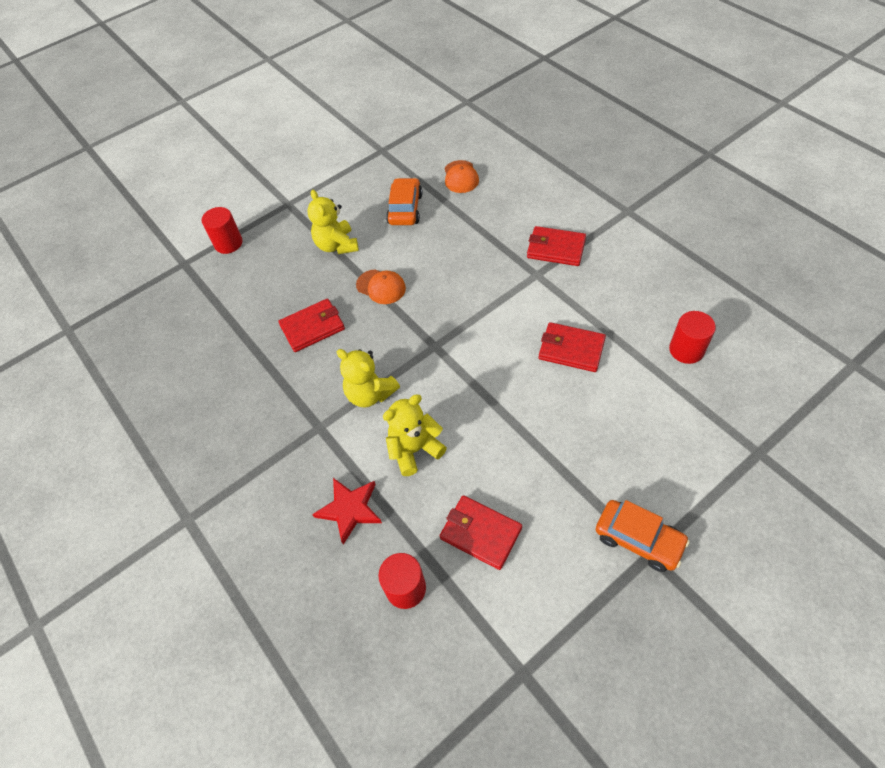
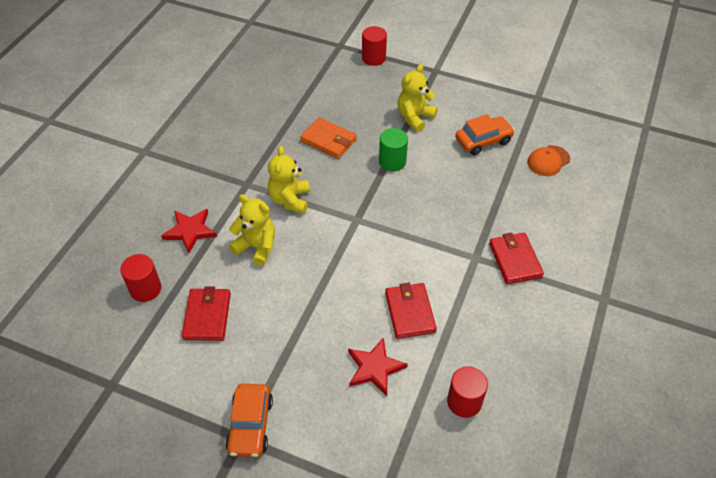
camera: 55 degrees right, 5 degrees down
red wallet [278,299,345,352] -> orange wallet [300,117,357,159]
orange cap [356,269,406,304] -> green cylinder [379,128,408,172]
none -> red star [348,337,408,396]

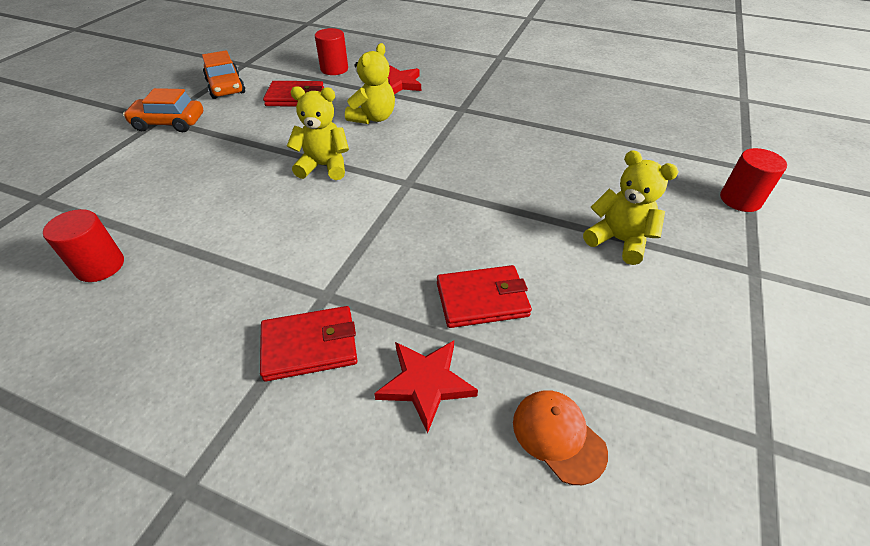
camera: 90 degrees right, 5 degrees down
yellow teddy bear [268,146,310,214] -> yellow teddy bear moved to [287,86,349,180]
orange wallet [300,117,357,159] -> none
red star [348,337,408,396] -> red star moved to [374,340,478,434]
green cylinder [379,128,408,172] -> none
red wallet [385,283,437,339] -> red wallet moved to [437,265,532,328]
orange car [455,114,515,155] -> orange car moved to [202,50,245,99]

